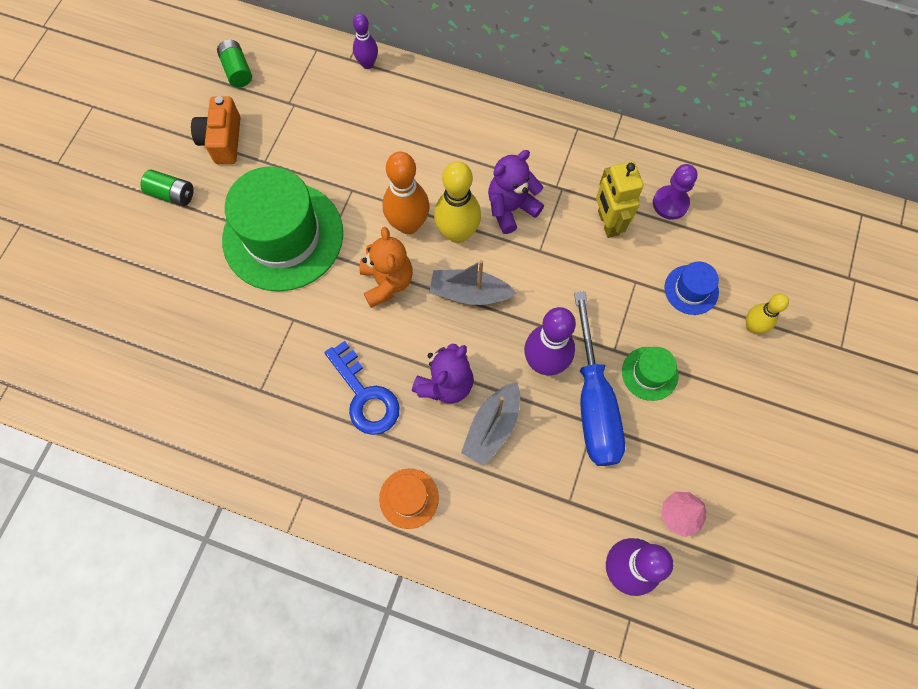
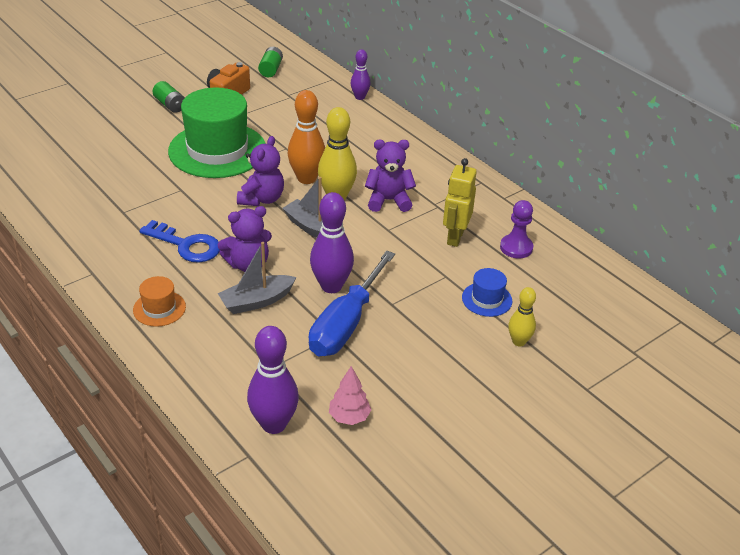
camera: 30 degrees right, 30 degrees down
blue key [325,341,400,435] -> blue key turned 60 degrees counterclockwise [139,220,220,263]
orange teddy bear [360,227,413,308] -> purple teddy bear [237,136,284,206]
green hat [622,347,678,401] -> none

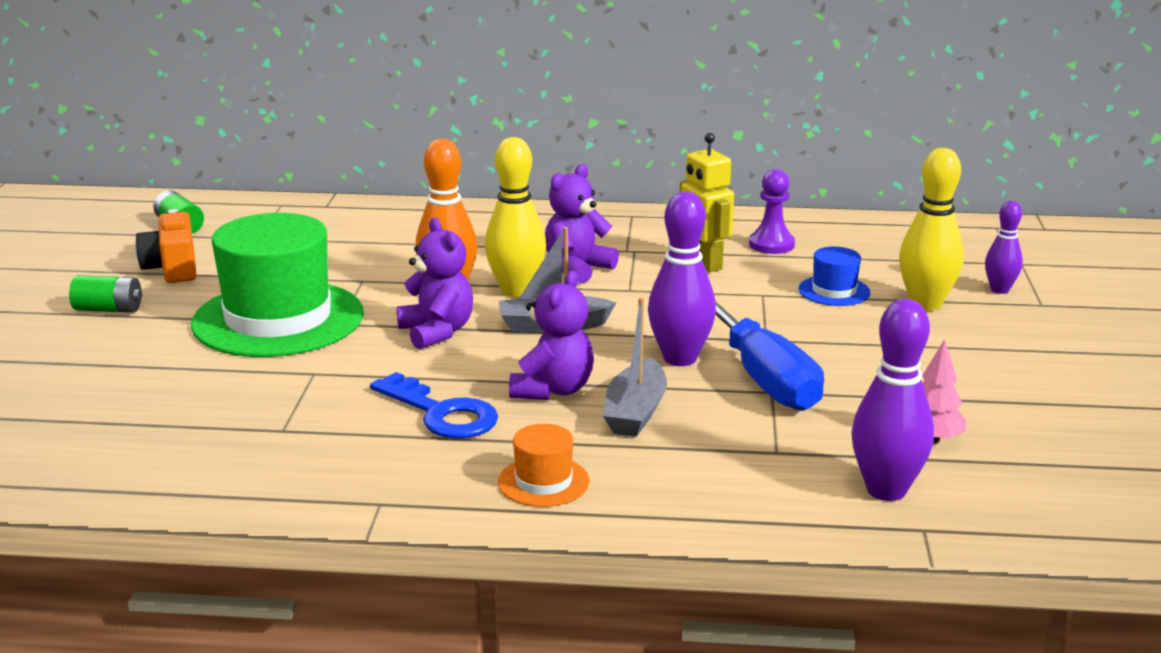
camera: 45 degrees left, 15 degrees down
blue key [139,220,220,263] -> blue key turned 60 degrees clockwise [370,372,498,439]
purple bowling pin [351,49,371,100] -> purple bowling pin moved to [985,201,1023,294]
yellow bowling pin [508,287,536,347] -> yellow bowling pin [899,148,964,311], size x1.69

